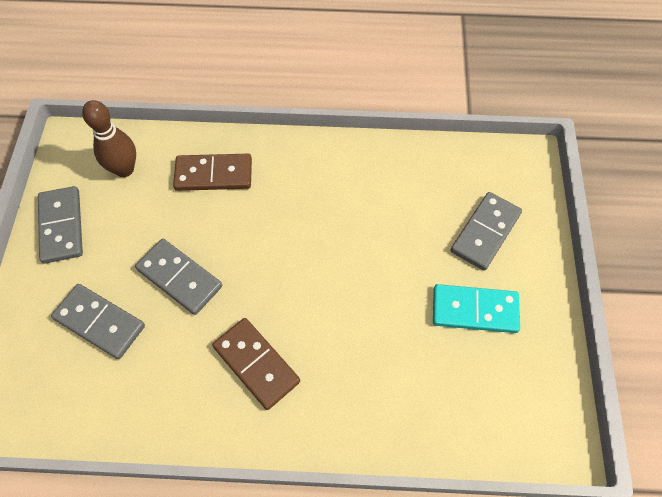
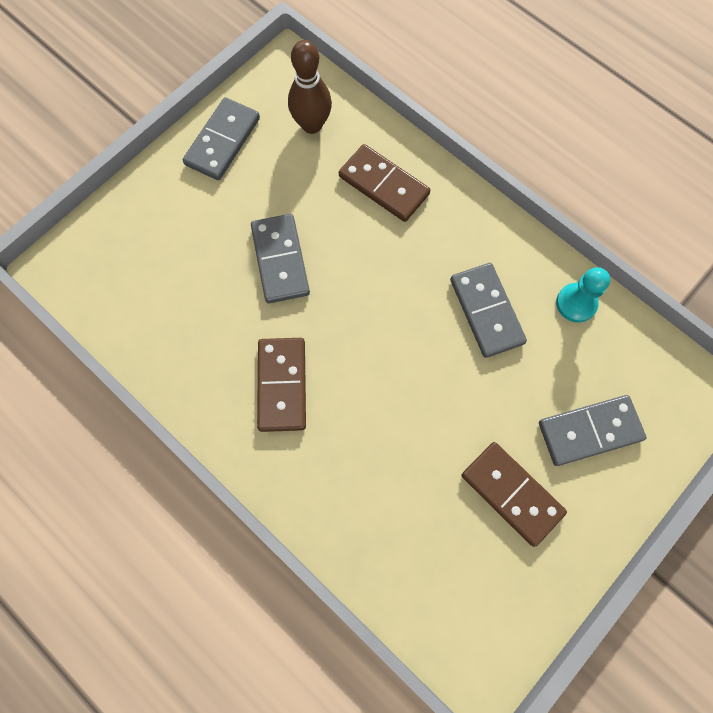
camera: 40 degrees right, 10 degrees up
grey domino [51,284,145,359] -> grey domino moved to [450,263,527,358]
turquoise domino [433,284,520,333] -> brown domino [462,442,567,547]
none -> turquoise pawn [556,267,610,323]

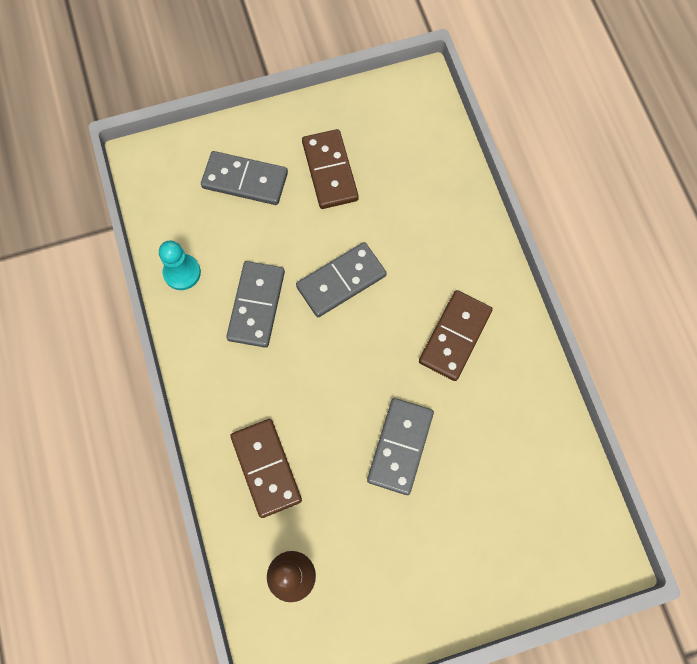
camera: 150 degrees left, 0 degrees up
grey domino [183,97,260,180] -> grey domino moved to [296,242,387,317]

